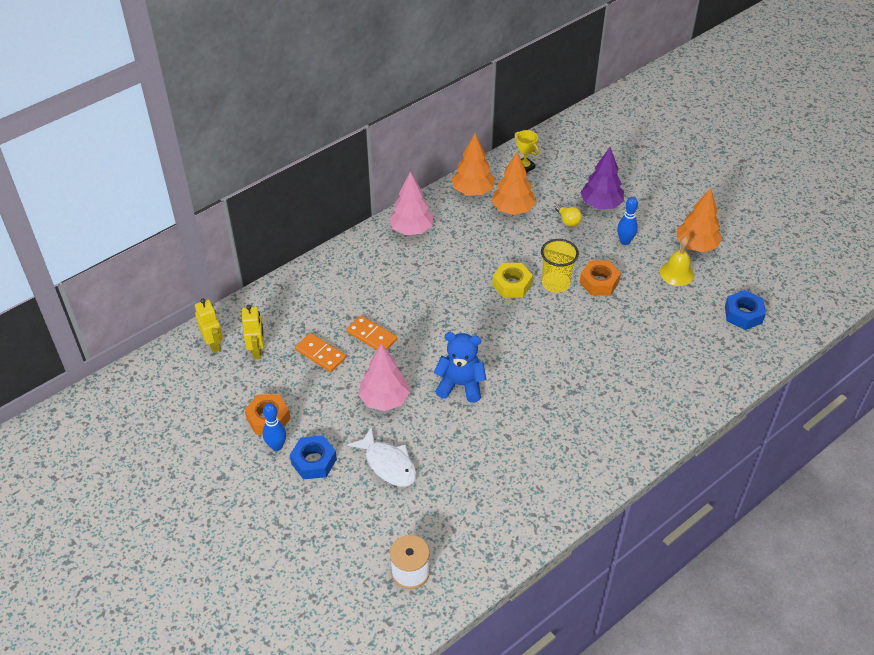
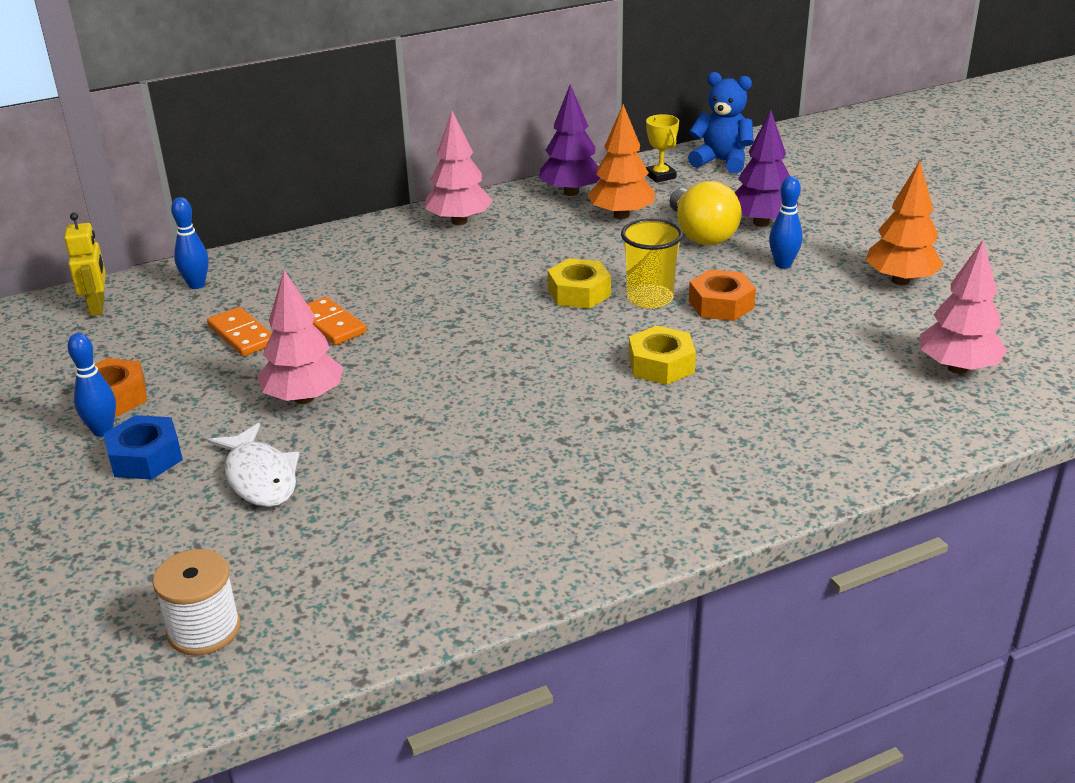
camera: 15 degrees right, 15 degrees down
yellow robot [242,305,264,359] -> none
blue teddy bear [433,332,486,403] -> blue teddy bear moved to [688,72,754,174]
orange tree [452,134,495,195] -> purple tree [539,84,600,196]
yellow light bulb [555,204,582,227] -> yellow light bulb [670,181,742,245], size x2.02
yellow bell [660,237,694,286] -> none
blue nut [725,290,766,330] -> pink tree [920,239,1007,374]
none -> blue bowling pin [171,197,208,289]
none -> yellow nut [629,325,696,385]

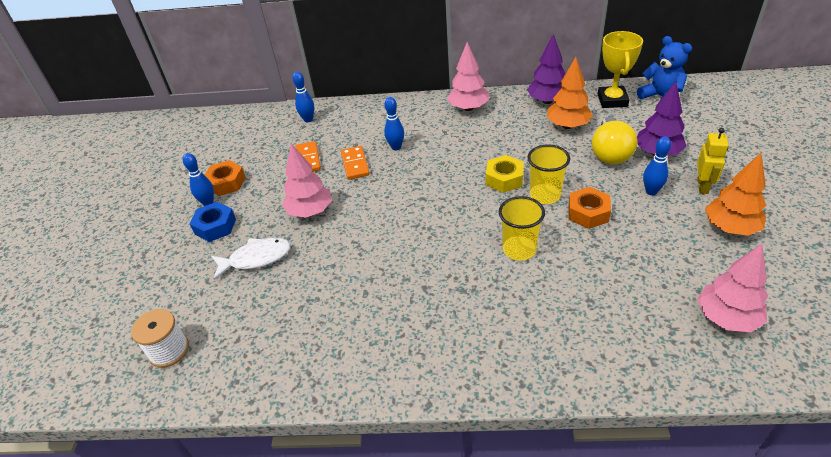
camera: 30 degrees right, 10 degrees up
yellow robot [64,213,106,316] -> yellow robot moved to [697,128,729,194]
white fish [208,423,299,507] -> white fish turned 105 degrees counterclockwise [211,238,291,280]
yellow nut [629,325,696,385] -> yellow cup [499,196,545,261]
yellow trophy [646,114,679,183] -> yellow trophy [598,31,643,108], size x1.67
none -> blue bowling pin [384,97,404,150]

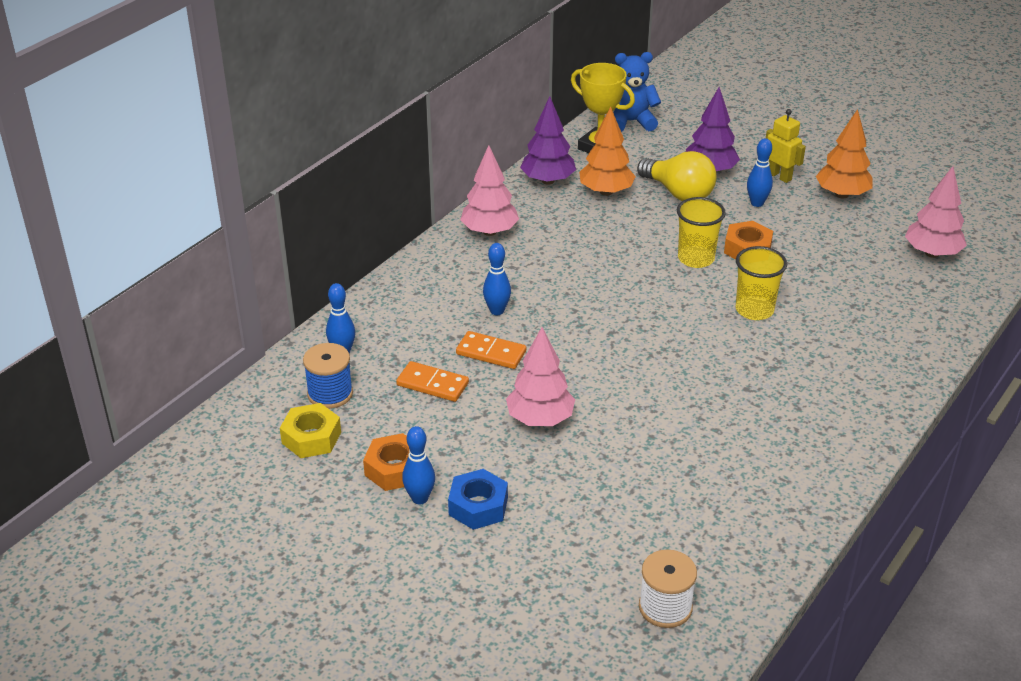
camera: 60 degrees left, 5 degrees down
white fish [211,238,291,280] -> none
yellow nut [486,155,524,193] -> yellow nut moved to [280,403,341,458]
none -> blue spool [303,343,353,409]

